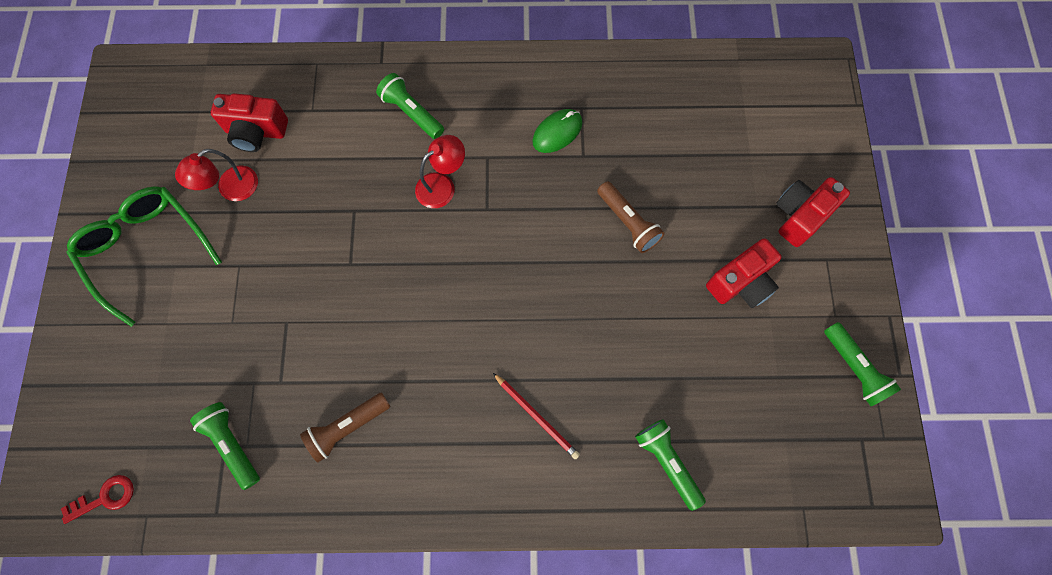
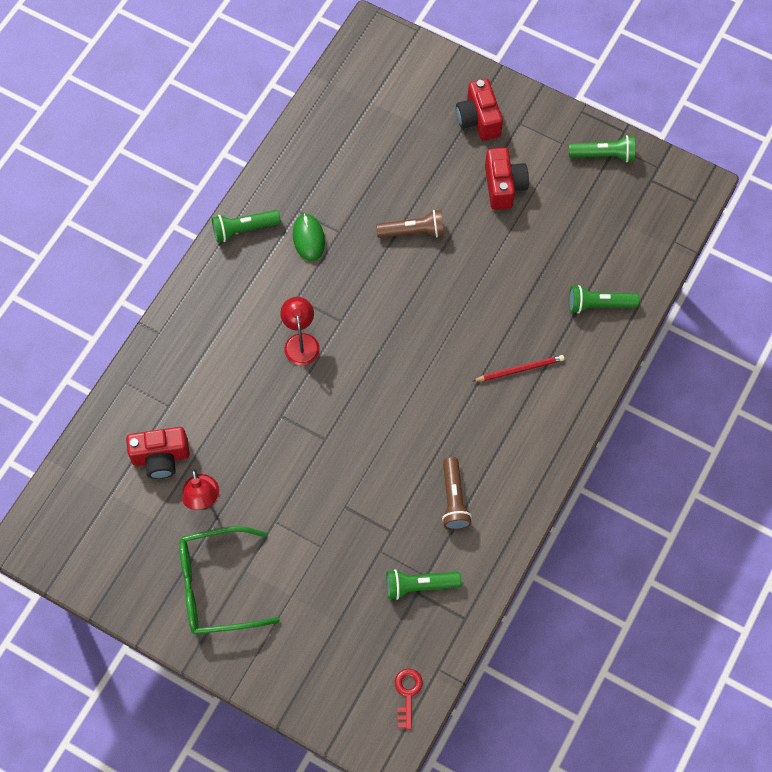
camera: 60 degrees left, 5 degrees down
red camera [211,93,288,152] -> red camera turned 45 degrees clockwise [126,427,190,479]
green flashlight [376,73,444,139] -> green flashlight moved to [212,210,281,242]

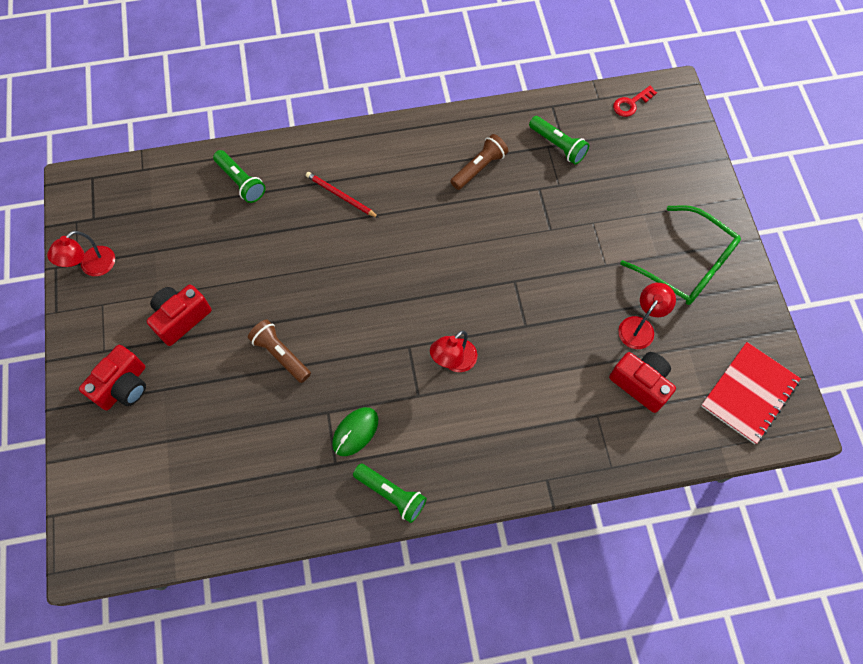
camera: 130 degrees left, 0 degrees up
green flashlight [569,135,635,162] -> red lamp [47,231,115,276]
none -> red notebook [701,342,801,444]

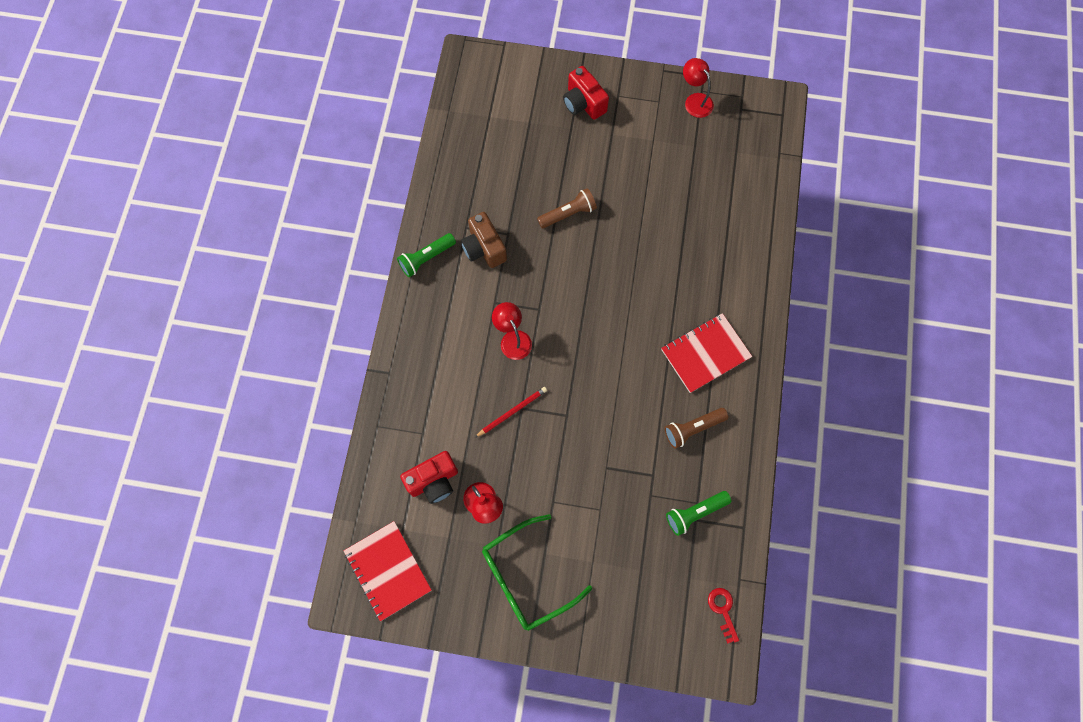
camera: 110 degrees right, 5 degrees up
red camera [147,285,211,346] -> none
green flashlight [213,150,266,203] -> none
red pencil [306,172,379,218] -> red pencil moved to [475,387,547,437]
green mouse [332,407,378,456] -> brown camera [461,212,507,268]
brown flashlight [451,134,508,190] -> brown flashlight turned 90 degrees clockwise [665,408,728,449]
none -> red notebook [661,313,752,393]

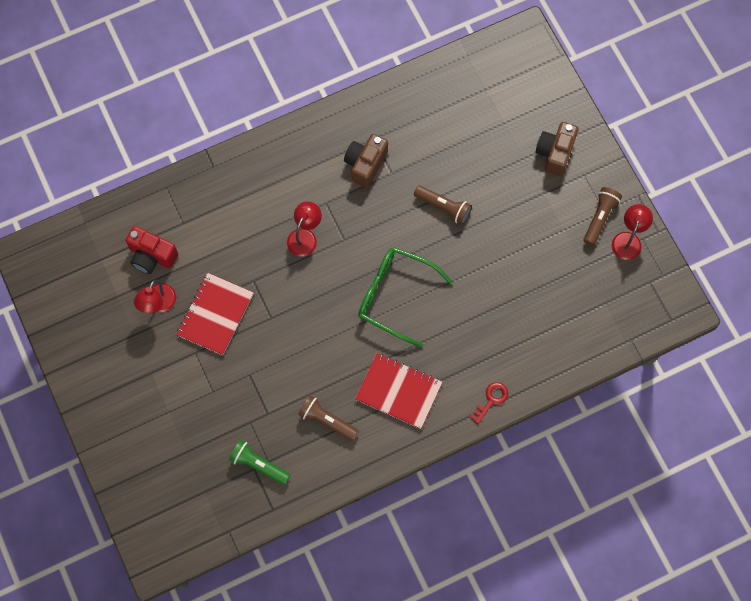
camera: 55 degrees right, 0 degrees up
red notebook [344,521,432,622] -> red notebook moved to [176,273,254,356]
green flashlight [397,233,456,277] -> none
red pencil [475,387,547,437] -> none
green glasses [482,514,592,631] -> green glasses moved to [358,247,453,348]
red camera [563,66,609,120] -> brown camera [536,122,579,176]
red key [708,588,739,643] -> red key moved to [470,382,508,424]
none -> brown flashlight [583,187,622,246]

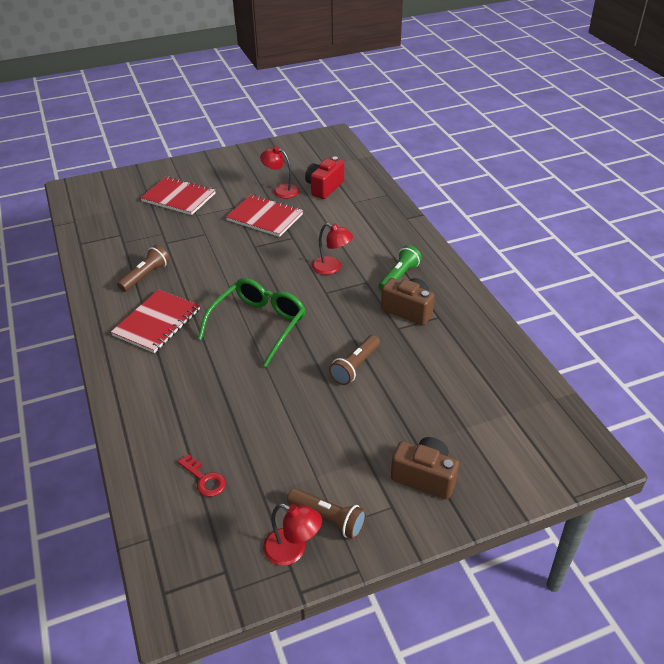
camera: 95 degrees right, 30 degrees down
green flashlight [229,440,290,485] -> green flashlight moved to [378,245,422,292]
red key [470,382,508,424] -> red key moved to [178,454,226,497]
none -> red notebook [141,176,215,215]

